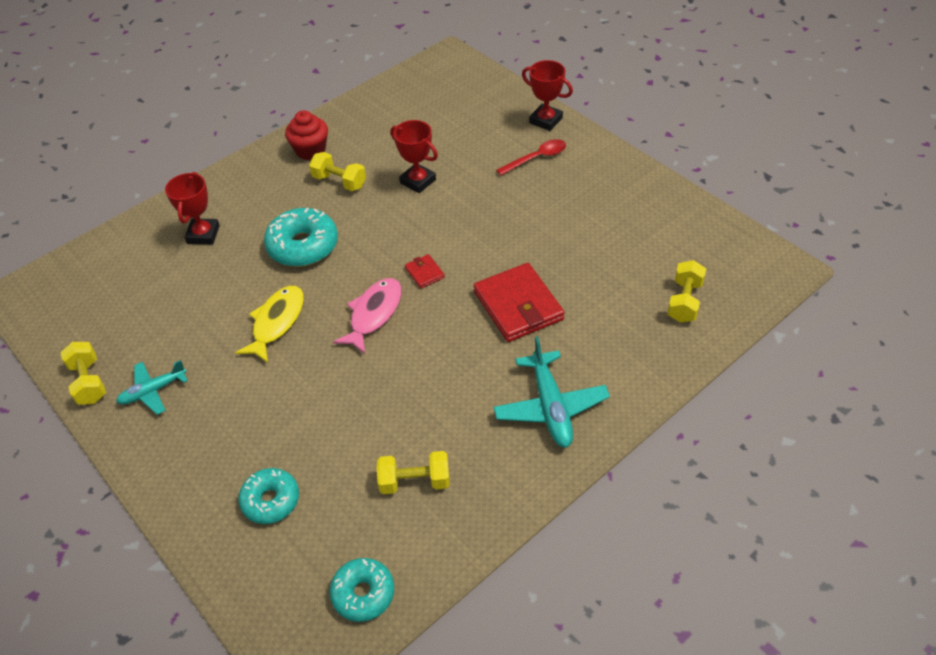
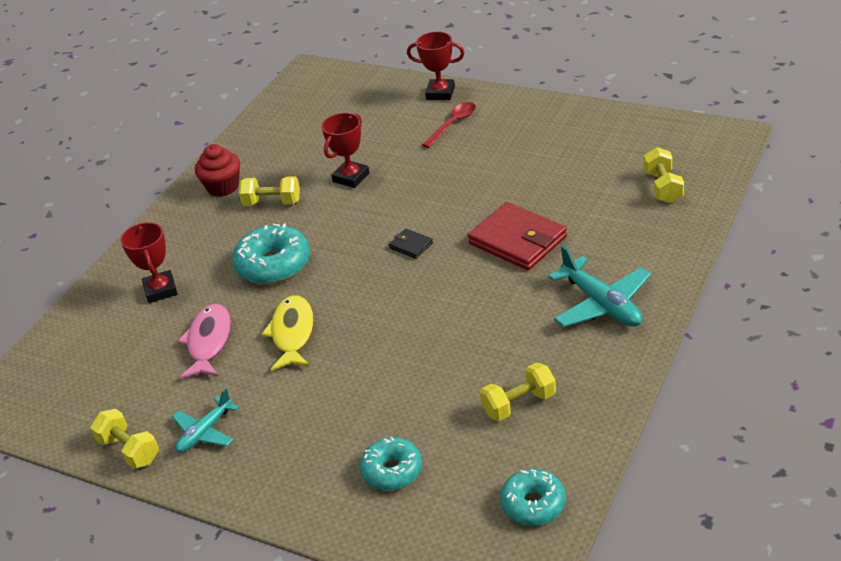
camera: 20 degrees left, 10 degrees down
pink fish [333,278,402,354] -> pink fish moved to [177,304,231,379]
red trophy [390,120,438,193] -> red trophy turned 75 degrees counterclockwise [321,113,370,188]
red wallet [405,254,445,288] -> black wallet [389,229,433,259]

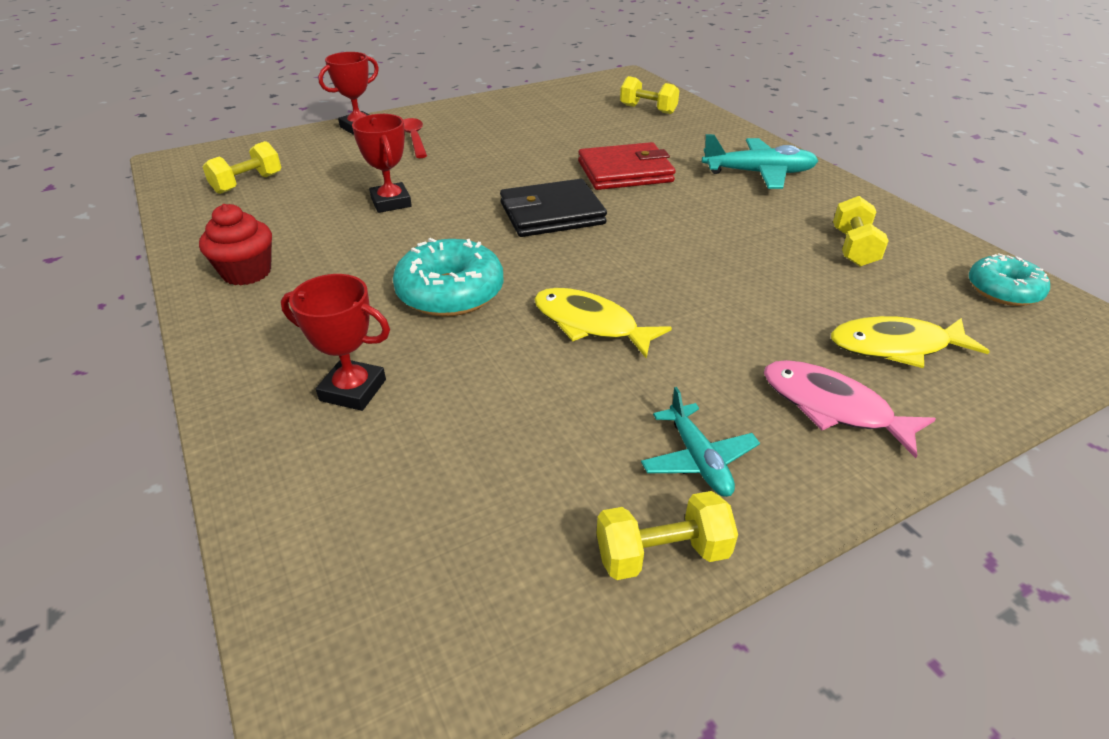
camera: 60 degrees left, 0 degrees up
pink fish [177,304,231,379] -> pink fish moved to [764,360,936,458]
yellow dumbbell [239,176,300,206] -> yellow dumbbell moved to [203,141,282,194]
turquoise donut [360,437,422,491] -> yellow fish [831,316,990,368]
black wallet [389,229,433,259] -> black wallet [500,179,607,237], size x2.20

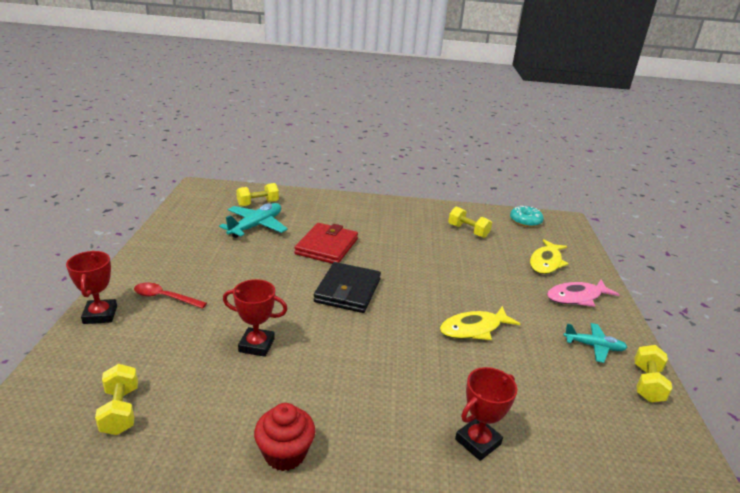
camera: 60 degrees left, 10 degrees down
turquoise donut [393,238,504,317] -> none
turquoise plane [702,134,818,189] -> turquoise plane moved to [219,203,288,238]

